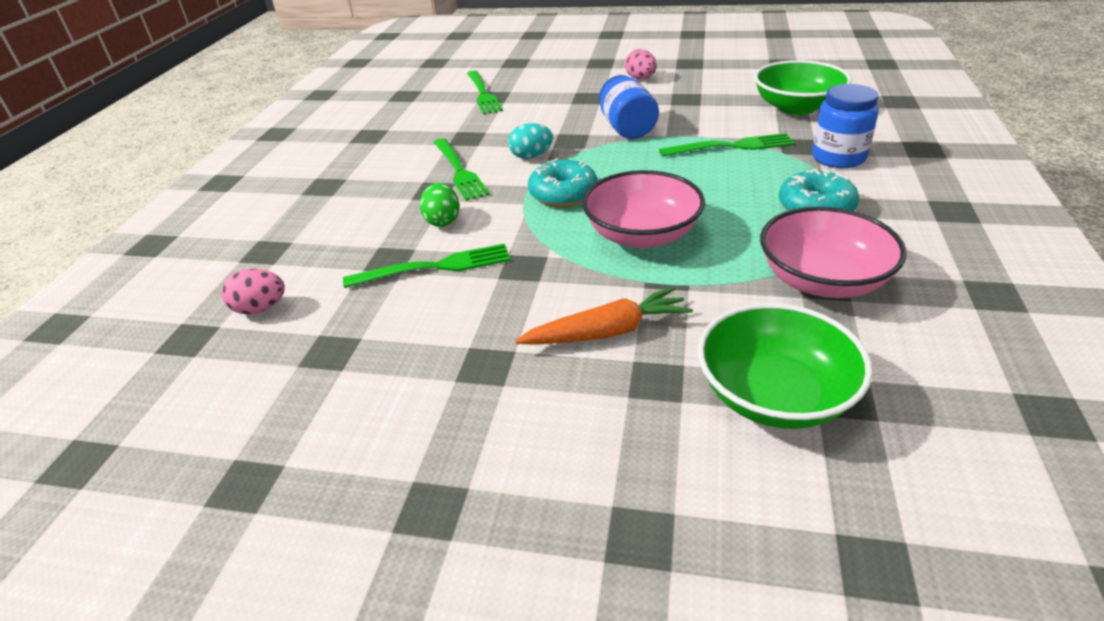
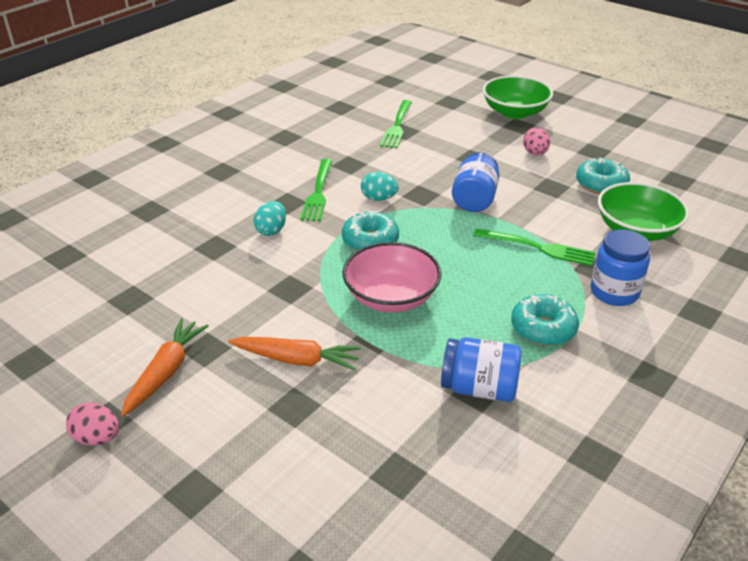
camera: 25 degrees right, 0 degrees up
pink egg [222,269,285,314] -> pink egg moved to [66,403,119,446]
green fork [343,243,510,288] -> none
green egg [420,183,459,227] -> turquoise egg [254,201,286,236]
green bowl [698,303,873,429] -> green bowl moved to [482,75,553,119]
pink bowl [760,207,907,298] -> blue jar [441,337,522,402]
none -> orange carrot [121,318,209,417]
none -> turquoise donut [576,158,630,194]

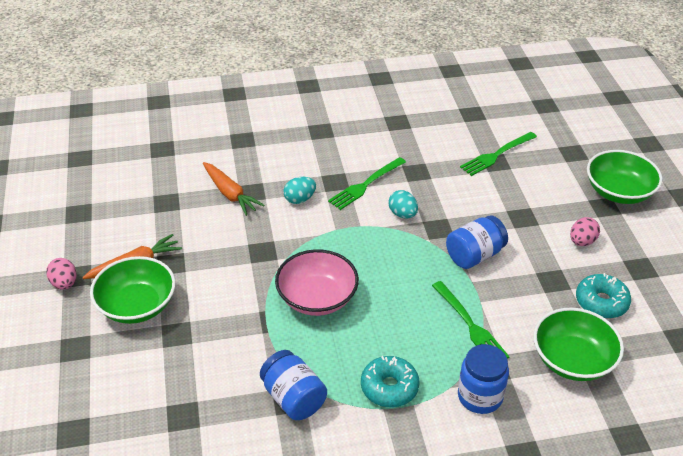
camera: 40 degrees right, 5 degrees up
orange carrot [228,337,361,371] -> orange carrot moved to [203,162,264,216]
turquoise donut [342,211,399,251] -> none
none -> green bowl [90,256,176,324]

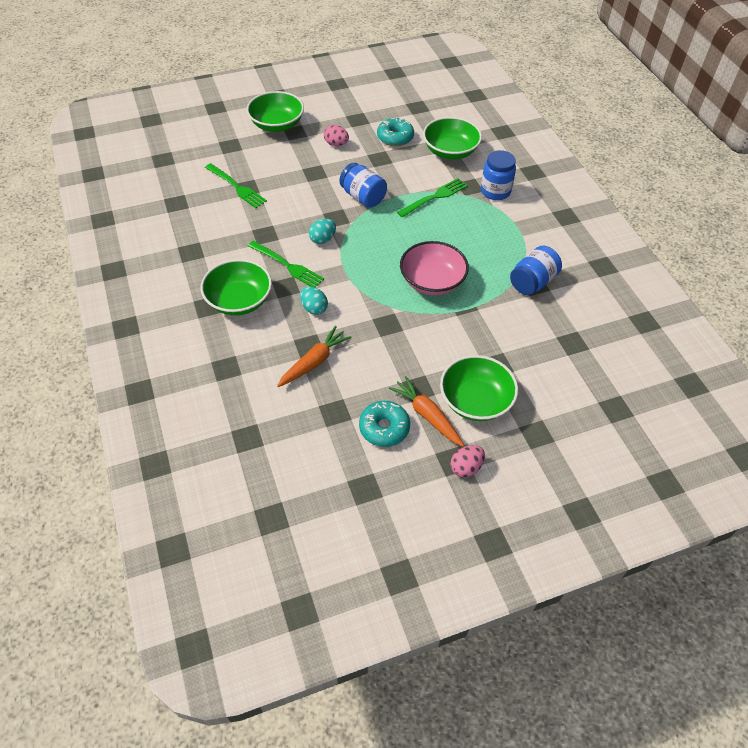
camera: 100 degrees left, 10 degrees up
turquoise donut [361,356,419,407] -> turquoise donut moved to [359,401,410,447]
none -> green bowl [201,259,272,316]

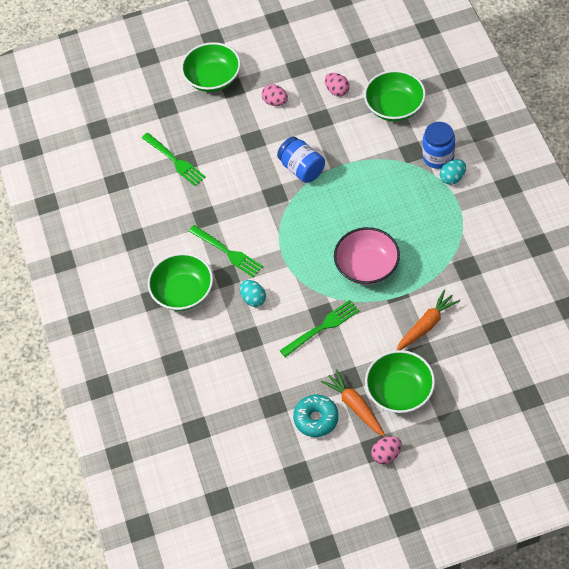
camera: 10 degrees right, 5 degrees up
orange carrot [277,326,351,387] -> orange carrot moved to [396,290,460,350]
turquoise egg [309,219,336,244] -> turquoise egg moved to [440,159,466,185]
turquoise donut [377,117,414,146] -> pink egg [325,73,350,97]
green fork [397,178,468,217] -> green fork moved to [280,300,360,357]
blue jar [510,246,562,295] -> none

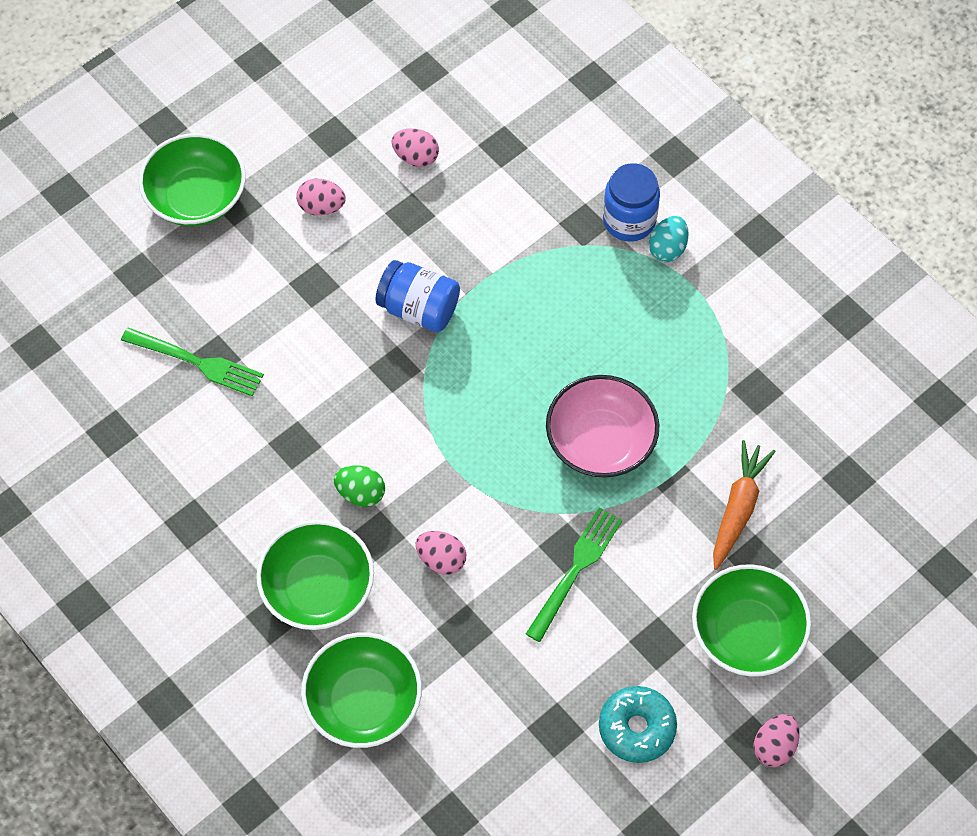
camera: 30 degrees left, 5 degrees up
green fork [189,225,263,277] -> green egg [334,465,385,507]
turquoise egg [240,280,266,307] -> pink egg [416,531,466,575]
orange carrot [321,369,385,436] -> none
green bowl [364,70,426,121] -> green bowl moved to [301,632,422,748]

